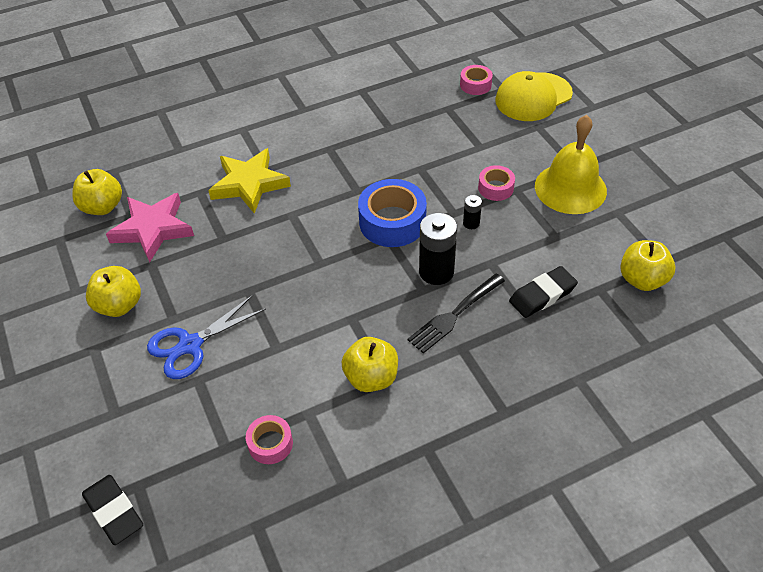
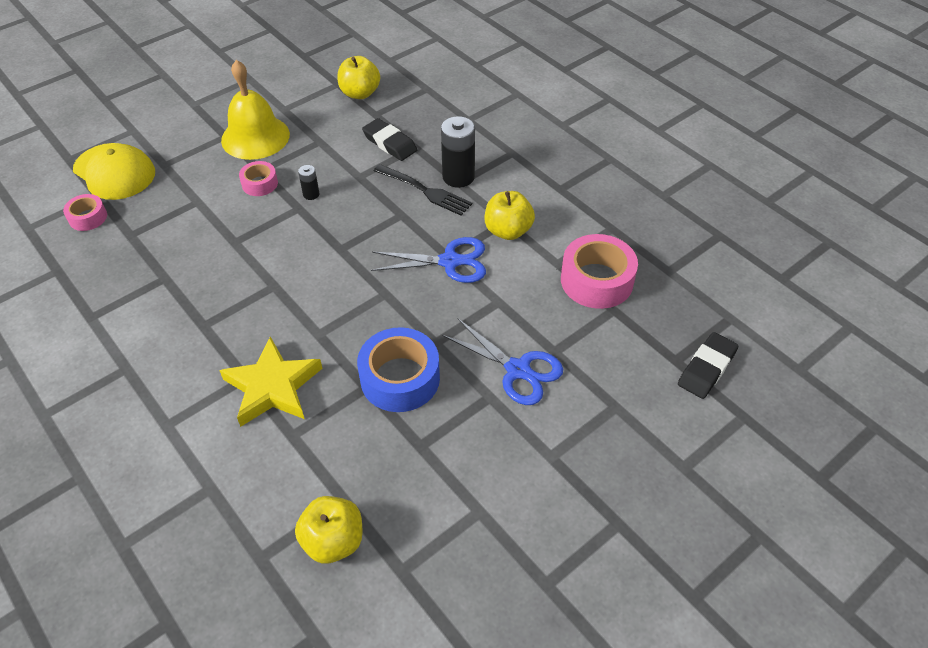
camera: 105 degrees left, 0 degrees up
yellow apple [86,266,141,317] -> none
pink star [106,193,194,262] -> none
pink tape [246,415,293,464] -> pink tape [561,234,638,309], size x1.83
blue tape [358,179,427,247] -> blue tape moved to [357,327,440,412]
black battery [419,213,457,285] -> black battery moved to [441,116,475,188]
none -> blue scissors [371,237,486,283]

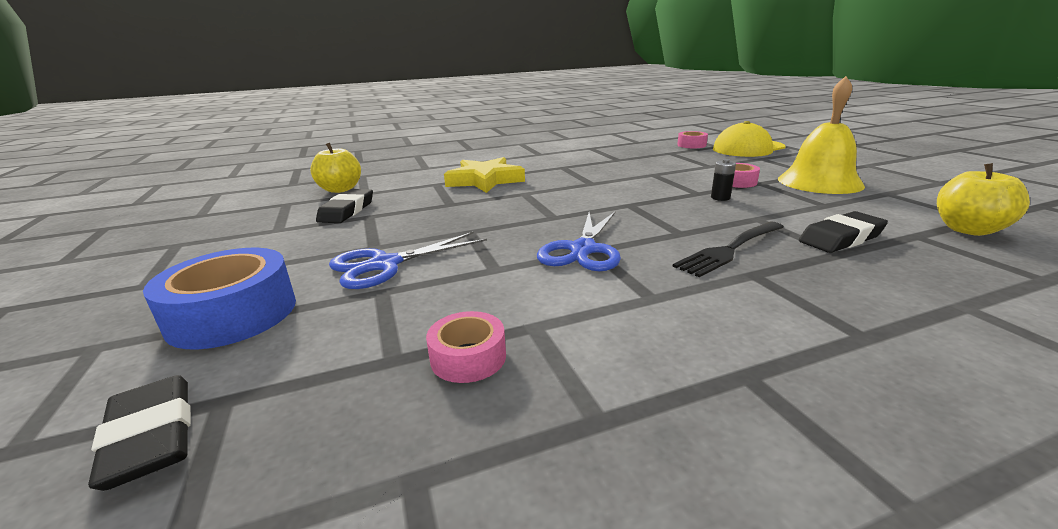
camera: 110 degrees right, 25 degrees down
blue tape [357,327,440,412] -> blue tape moved to [143,248,296,349]
black battery [441,116,475,188] -> none
yellow apple [485,191,535,240] -> none
pink tape [561,234,638,309] -> pink tape [426,311,506,383], size x0.55
none -> black eraser [316,189,373,223]

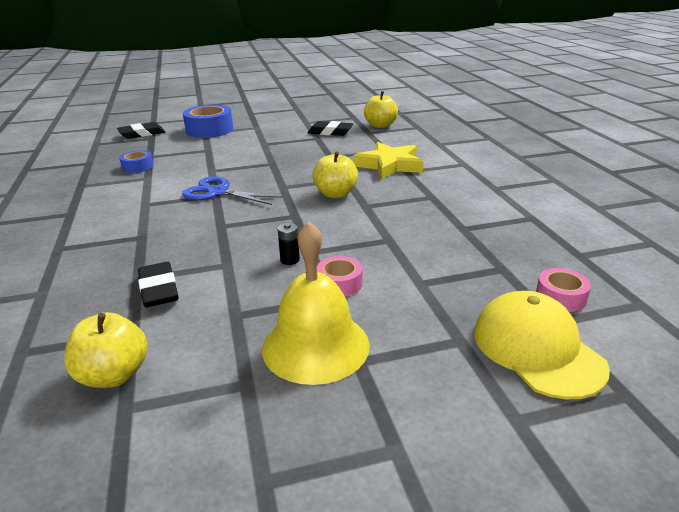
camera: 95 degrees right, 5 degrees up
blue scissors [329,232,487,289] -> none
pink tape [426,311,506,383] -> blue tape [119,150,153,173]
black fork [673,222,784,277] -> none
none -> yellow apple [312,151,358,198]

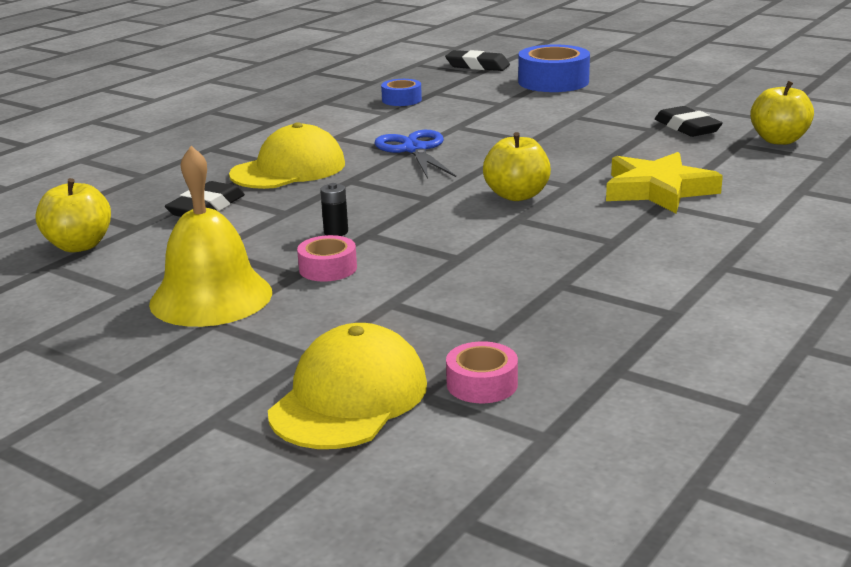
camera: 50 degrees right, 5 degrees down
none -> yellow cap [229,122,345,189]

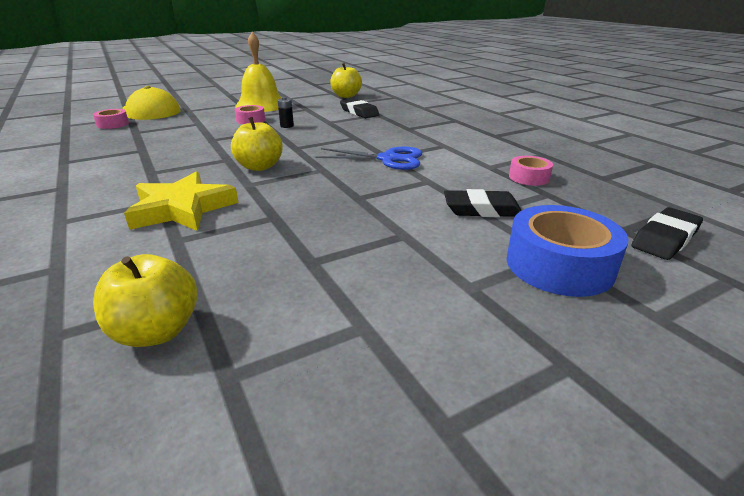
camera: 115 degrees right, 5 degrees up
yellow cap [229,122,345,189] -> none
blue tape [381,79,422,106] -> pink tape [509,156,553,186]
black eraser [655,106,723,137] -> black eraser moved to [444,189,522,217]

